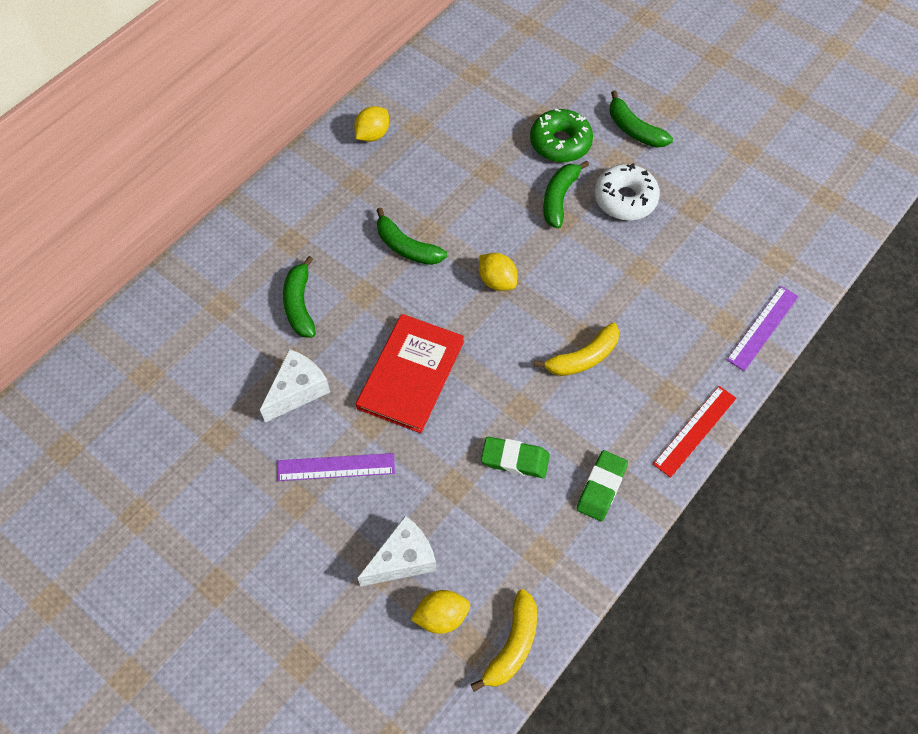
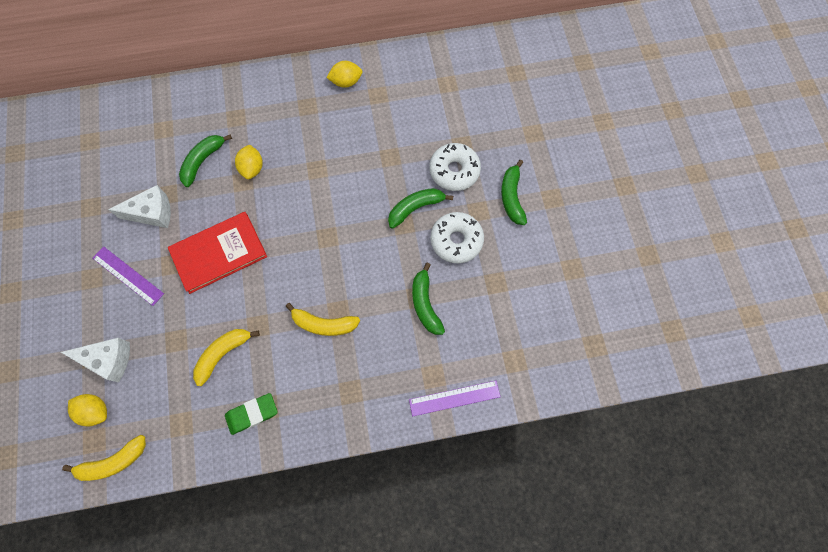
camera: 40 degrees right, 10 degrees up
green banana [376,208,447,265] -> green banana moved to [412,263,445,335]
yellow lemon [479,253,517,291] -> yellow lemon moved to [235,145,263,179]
green eraser [481,437,550,478] -> yellow banana [193,329,260,386]
green donut [530,109,593,162] -> white donut [430,143,481,191]
red ruler [653,386,736,478] -> none

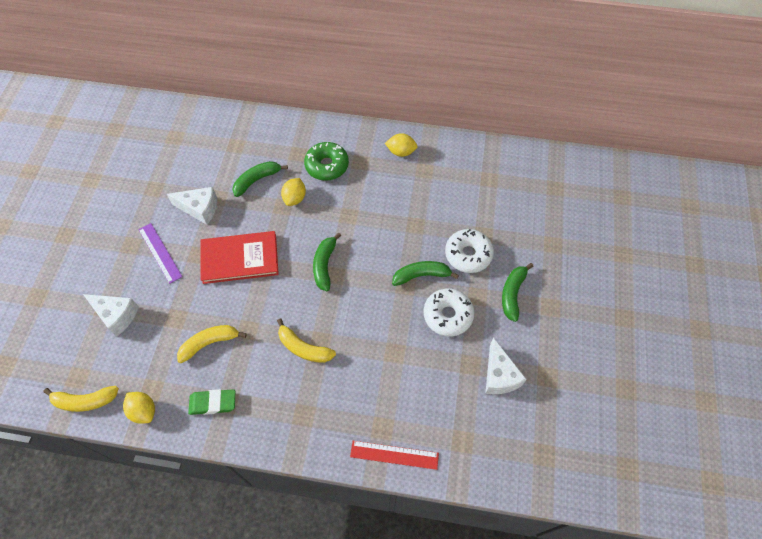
camera: 20 degrees right, 10 degrees down
yellow lemon [68,394,107,426] -> yellow lemon moved to [123,392,155,424]
purple ruler [409,380,501,416] -> red ruler [350,441,439,470]
green banana [412,263,445,335] -> green banana moved to [313,233,341,291]
none -> green donut [304,142,349,181]
none -> white cheese [485,338,527,394]

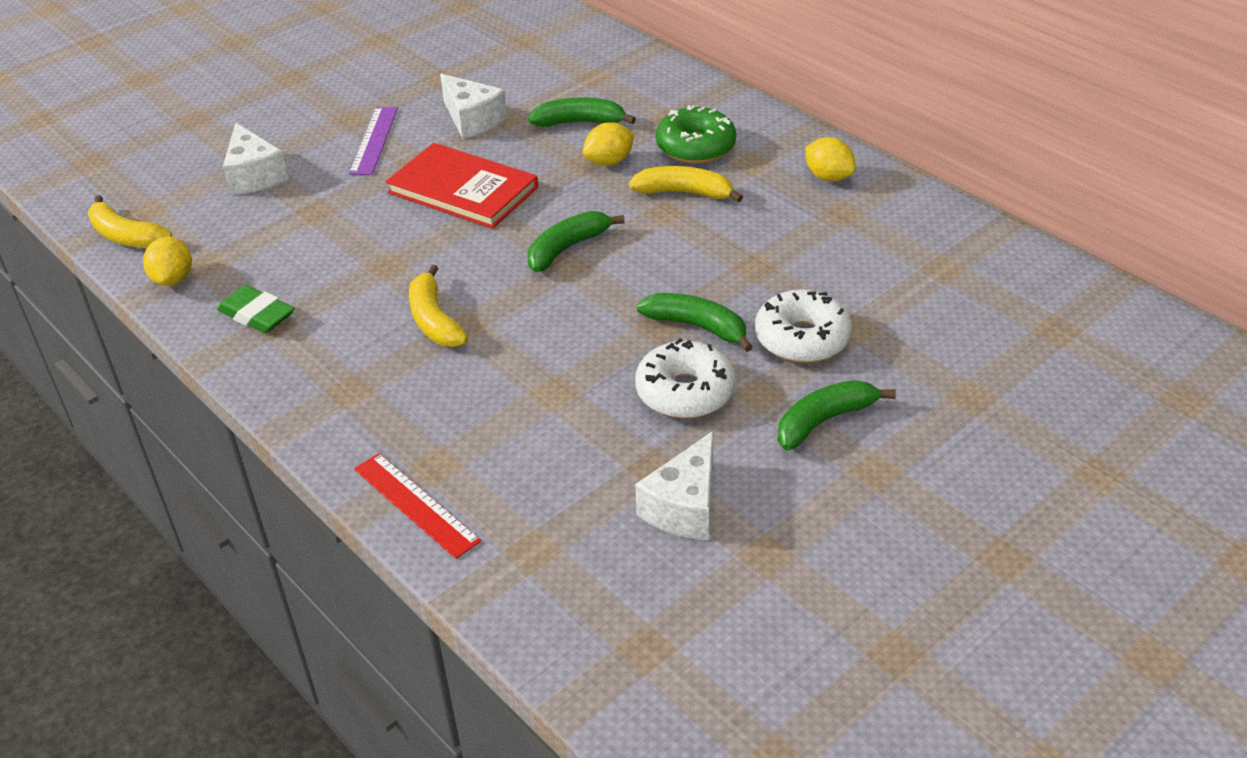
camera: 40 degrees right, 20 degrees down
yellow banana [177,325,247,363] -> yellow banana moved to [629,166,743,203]

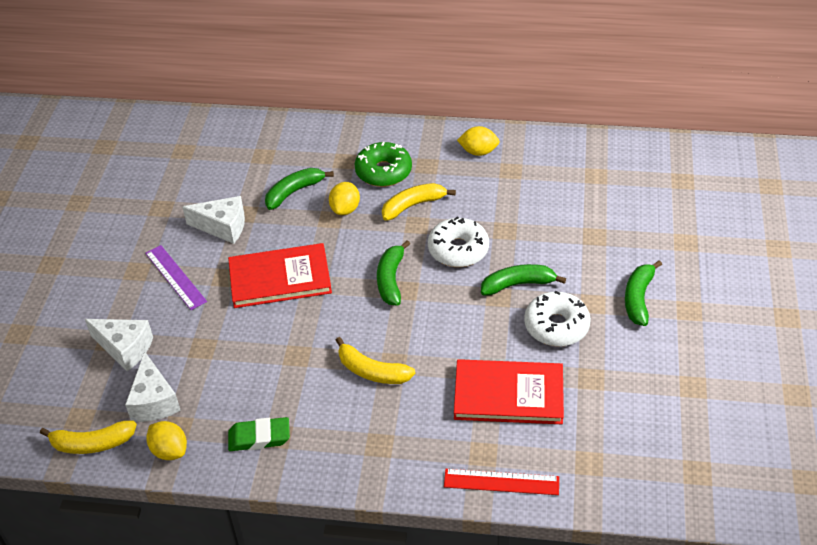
camera: 40 degrees left, 5 degrees up
white cheese [635,431,713,541] -> white cheese moved to [125,351,181,422]
white donut [755,290,852,363] -> white donut moved to [428,216,489,267]
none -> red book [454,359,564,424]

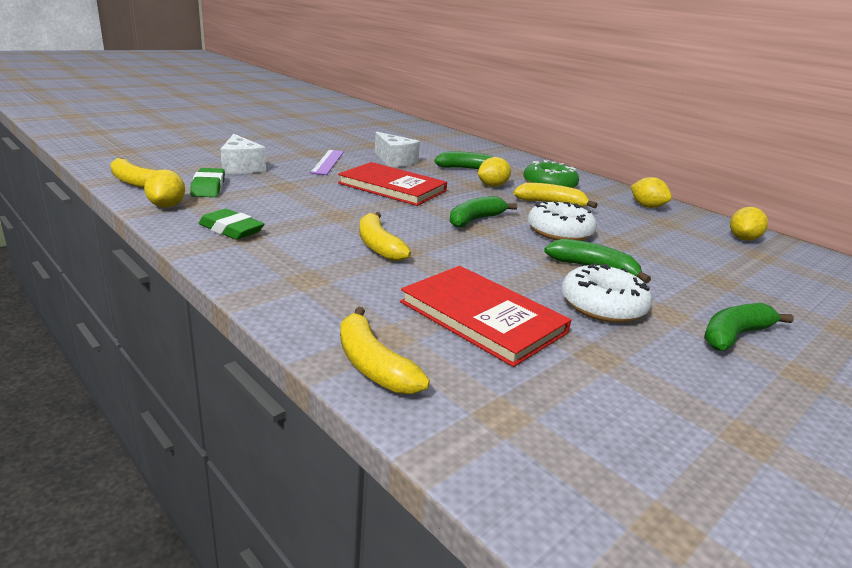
camera: 35 degrees right, 20 degrees down
white cheese [125,351,181,422] -> green eraser [190,168,225,197]
red ruler [444,469,559,495] -> yellow banana [340,307,430,394]
none -> yellow lemon [730,207,768,241]

